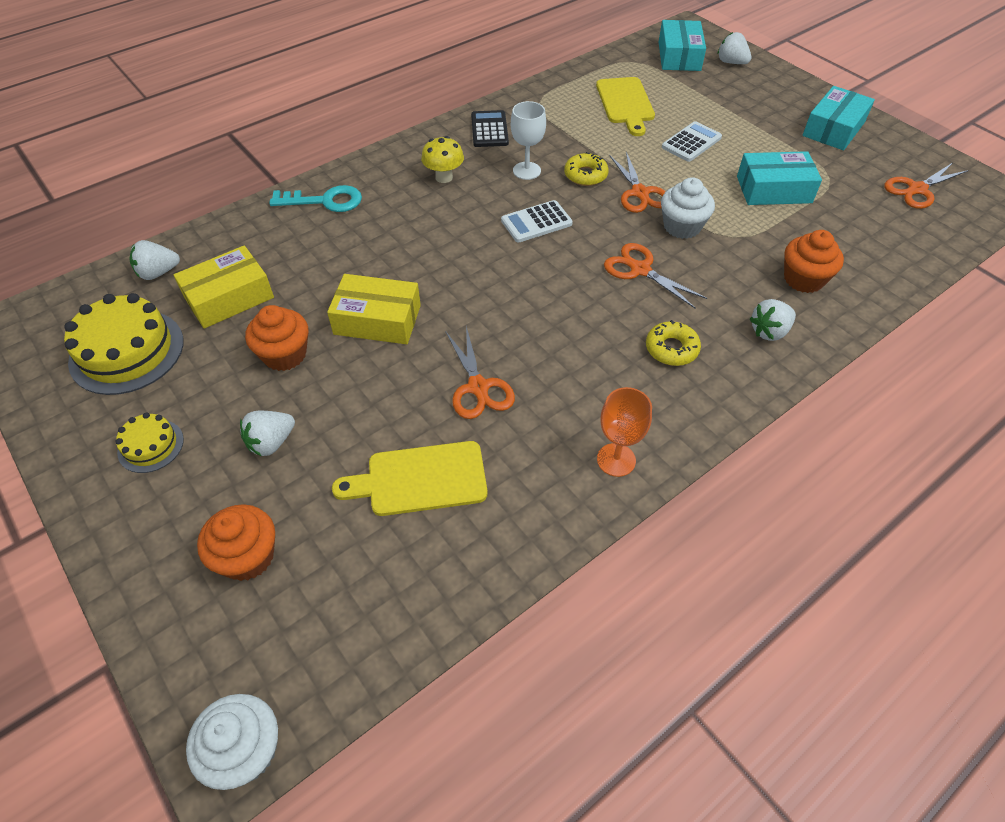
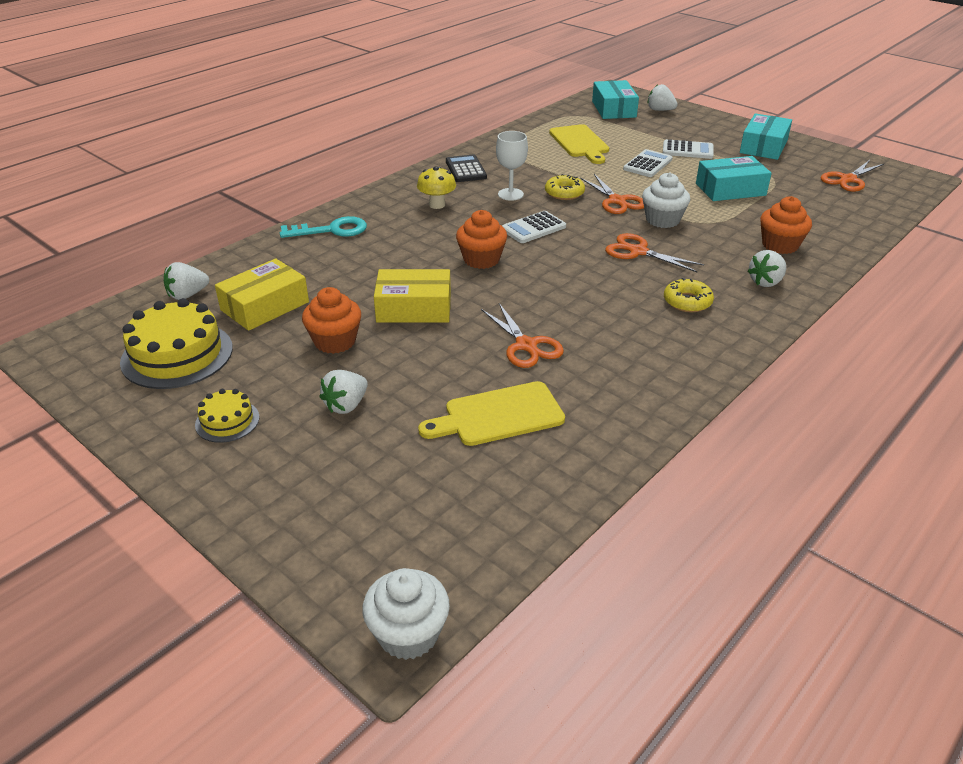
camera: 10 degrees left, 15 degrees down
orange cupcake [197,504,275,581] -> orange cupcake moved to [456,210,507,269]
orange goblet [597,387,652,477] -> none
none -> white calculator [663,139,714,159]

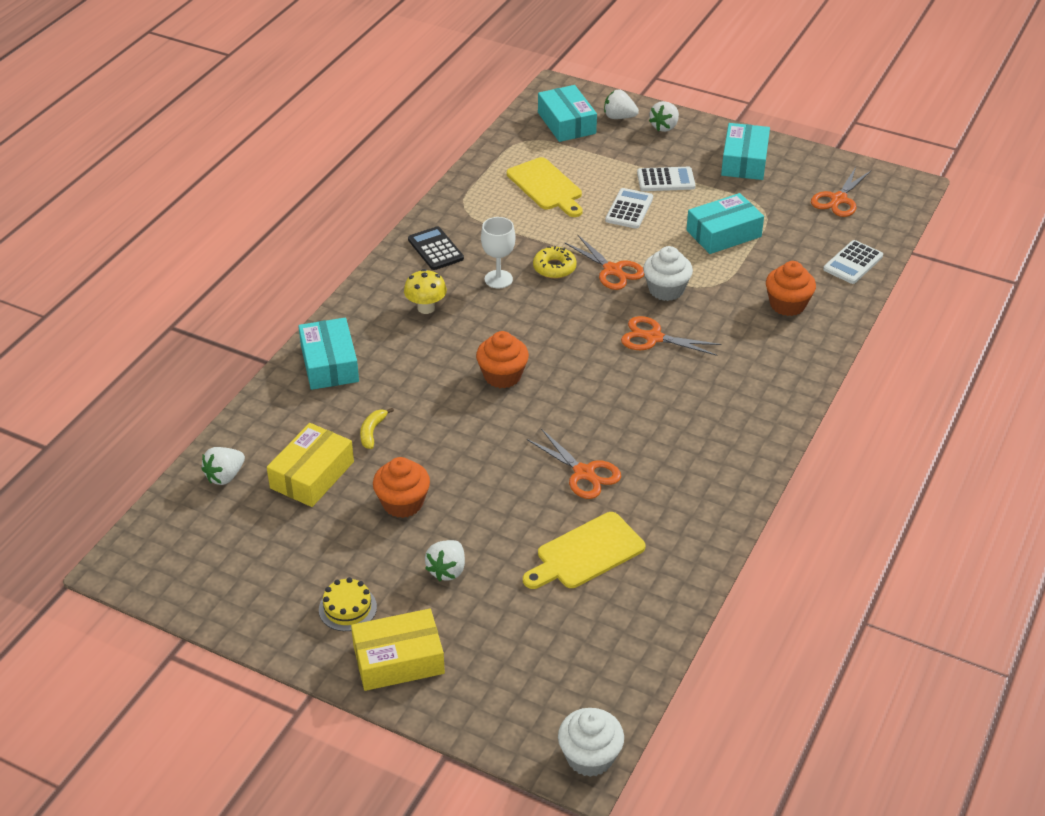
camera: 15 degrees left, 5 degrees up
yellow cake [120,298,233,389] -> none
turquoise key [280,216,367,238] -> turquoise box [298,318,359,390]
yellow box [374,269,451,323] -> yellow box moved to [351,609,445,691]
white calculator [502,211,566,243] -> white calculator moved to [823,240,883,284]
yellow donut [664,278,714,313] -> none
white strawberry [747,250,786,287] -> white strawberry moved to [649,101,679,132]
none -> yellow banana [360,408,394,449]

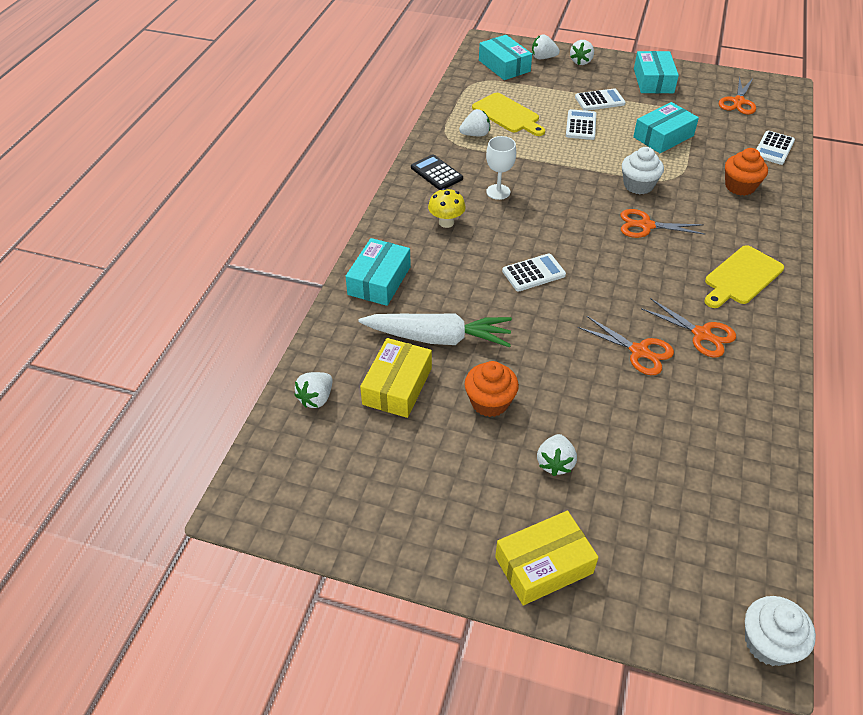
camera: 10 degrees left, 5 degrees up
turquoise box [298,318,359,390] -> turquoise box turned 45 degrees clockwise [345,238,411,306]
yellow cake [319,577,377,631] -> none
yellow banana [360,408,394,449] -> white carrot [358,313,512,347]
orange cupcake [476,331,529,388] -> white calculator [502,253,566,291]
yellow cutting board [523,512,646,589] -> yellow cutting board moved to [705,245,784,308]
yellow donut [533,246,577,279] -> none
orange scissors [564,235,644,290] -> orange scissors moved to [641,298,736,357]
none -> white strawberry [459,109,490,136]

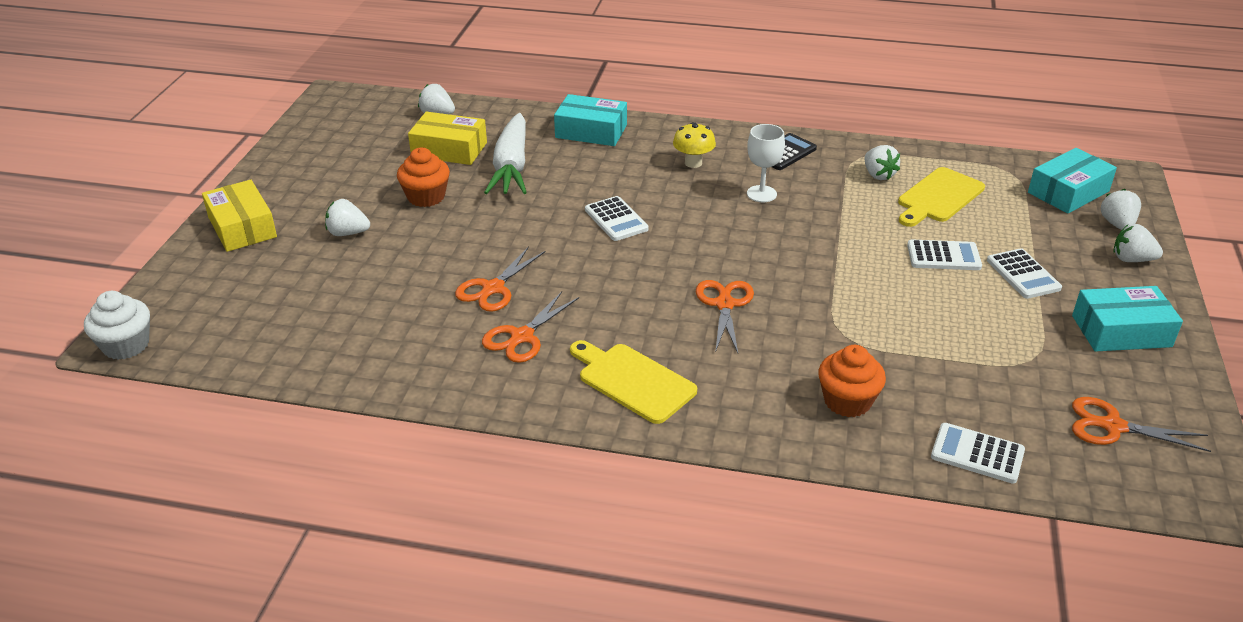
camera: 85 degrees right, 10 degrees down
white cupcake [622,147,664,194] -> none
turquoise box [633,102,699,153] -> none

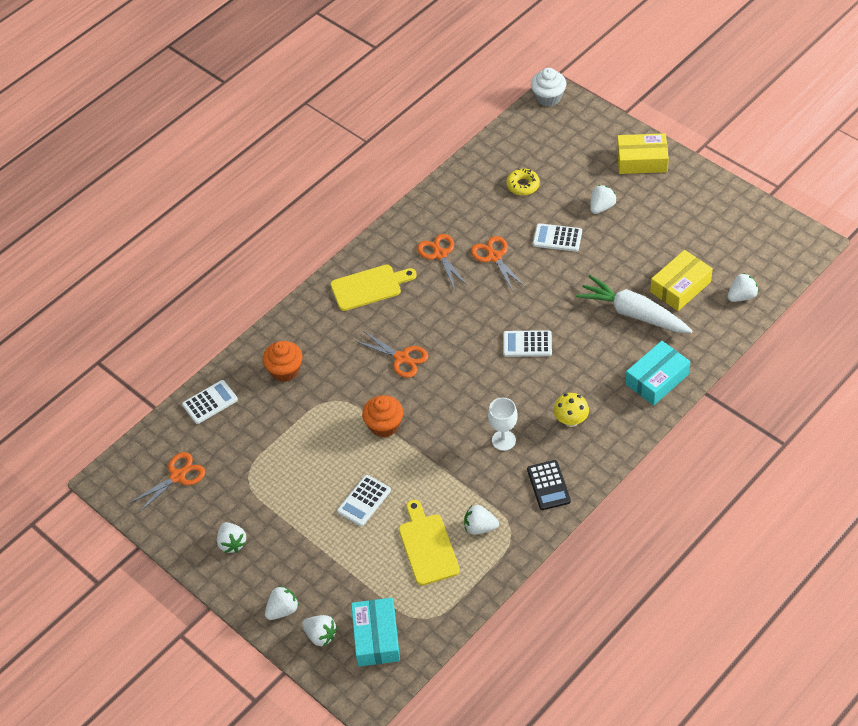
camera: 125 degrees right, 15 degrees up
orange cupcake [397,148,450,207] -> orange cupcake moved to [362,395,403,437]
white calculator [987,248,1062,299] -> white calculator moved to [533,223,582,252]
turquoise box [1072,286,1183,352] -> white strawberry [217,522,246,553]
none -> yellow donut [506,168,540,195]

